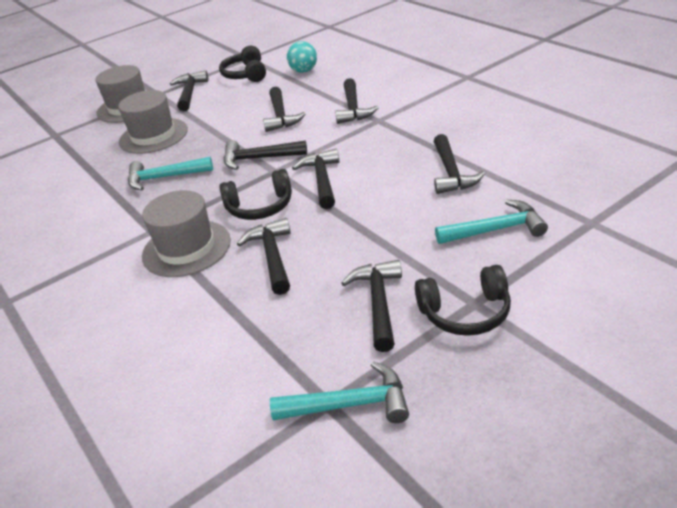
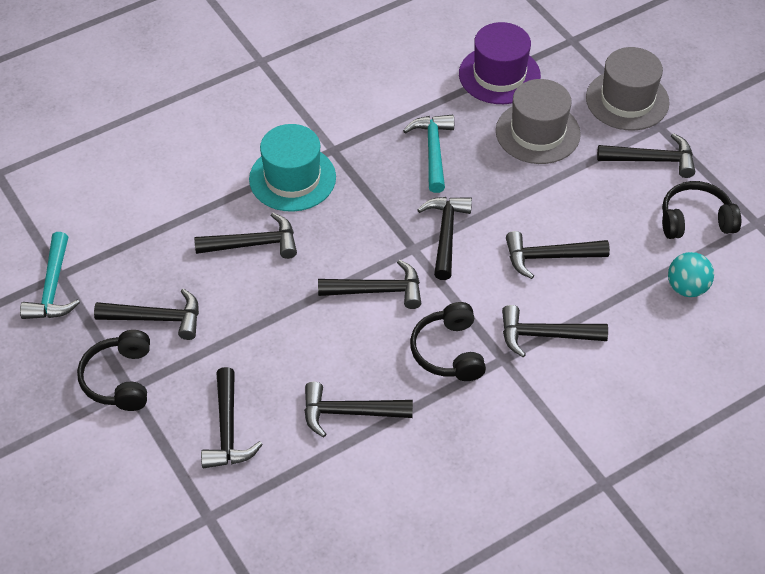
camera: 90 degrees right, 15 degrees up
grey hat [142,190,231,277] -> turquoise hat [249,124,336,212]
black headphones [219,169,292,220] -> black headphones moved to [410,302,486,381]
turquoise hammer [435,200,548,244] -> black hammer [201,367,263,468]
none -> purple hat [459,22,541,104]

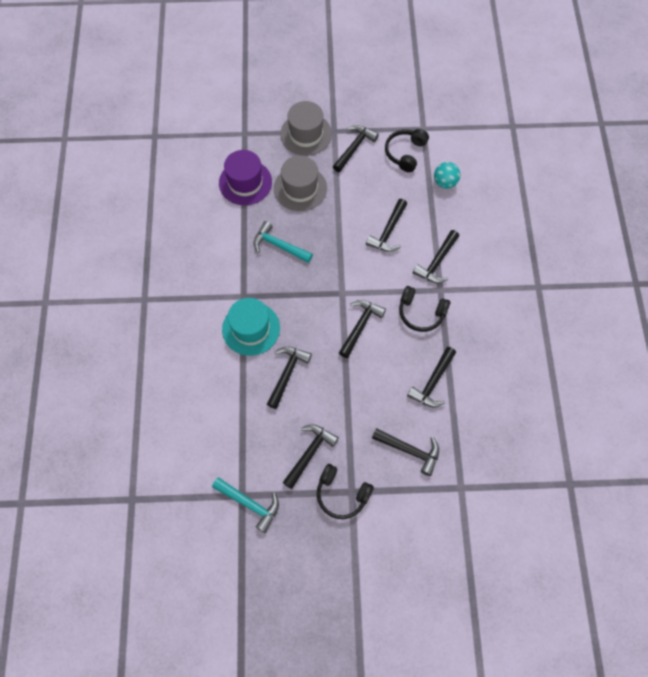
camera: 60 degrees left, 15 degrees up
black hammer [417,197,472,280] -> none

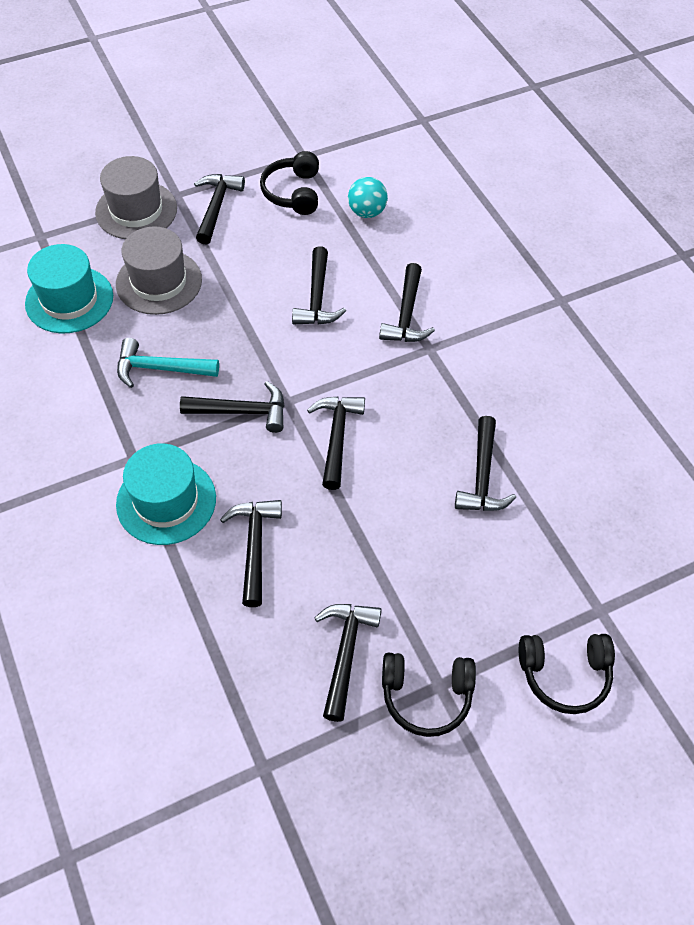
camera: 25 degrees left, 10 degrees down
turquoise hammer [212,477,279,533] -> none
purple hat [219,150,272,205] -> turquoise hat [25,244,113,333]
black hammer [372,428,439,476] -> black hammer moved to [180,381,284,433]
black headphones [399,286,450,332] -> black headphones moved to [519,634,615,714]

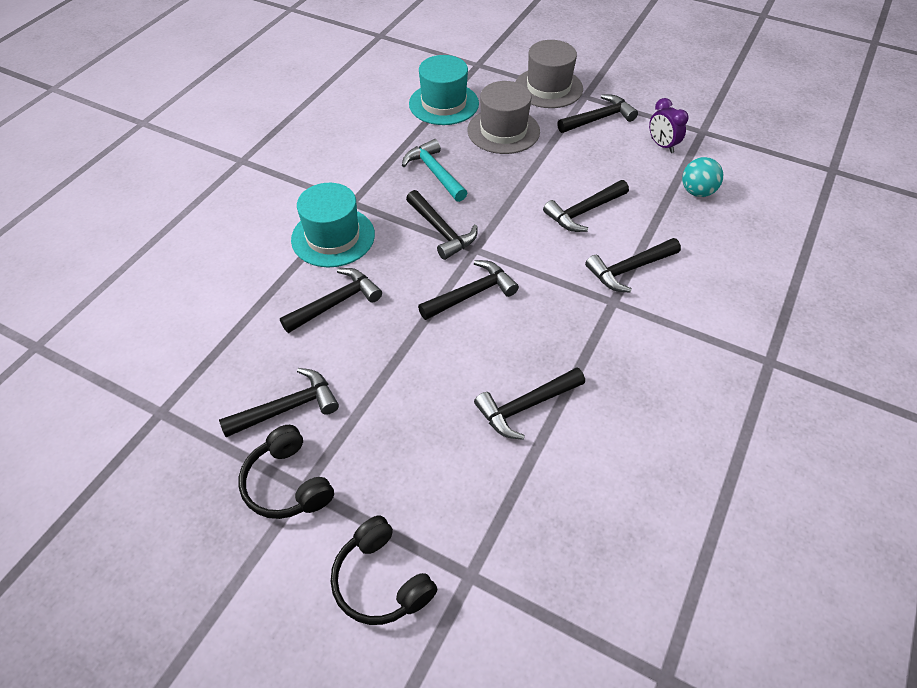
camera: 55 degrees right, 5 degrees down
black headphones [260,151,319,215] -> purple clock [649,98,688,153]

